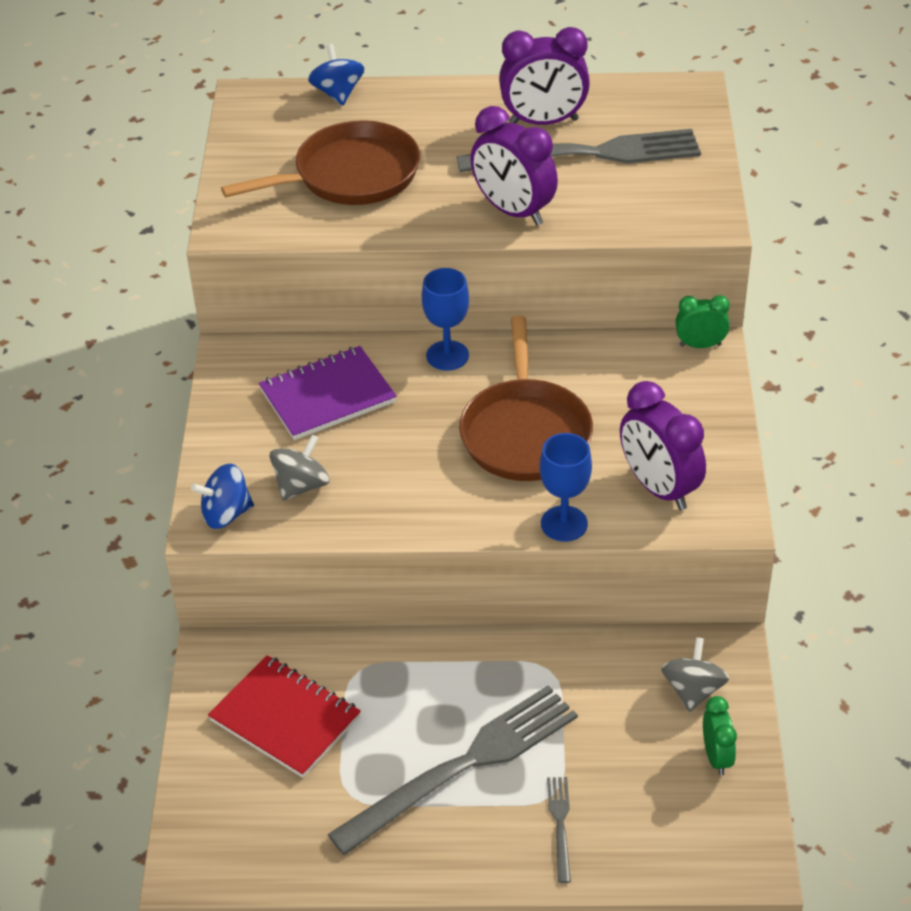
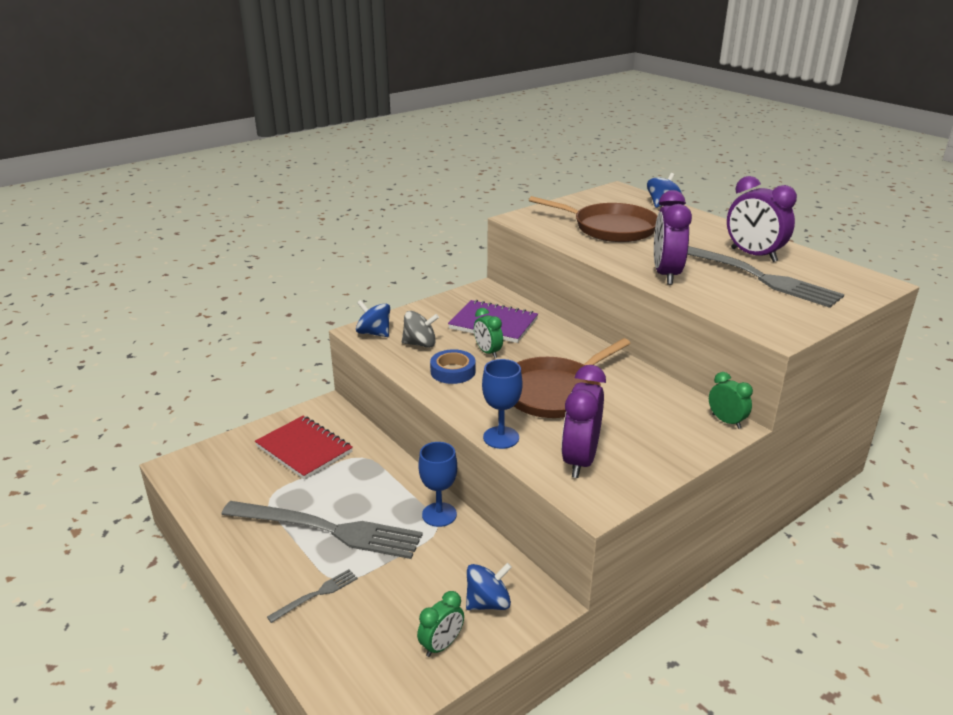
camera: 50 degrees right, 15 degrees down
red notebook [208,655,361,778] -> red notebook turned 45 degrees counterclockwise [255,416,353,480]
blue goblet [422,268,469,371] -> blue goblet moved to [419,442,457,527]
grey spinning top [661,637,729,712] -> blue spinning top [466,563,512,610]
none -> blue tape [430,349,476,384]
none -> green clock [474,308,503,358]

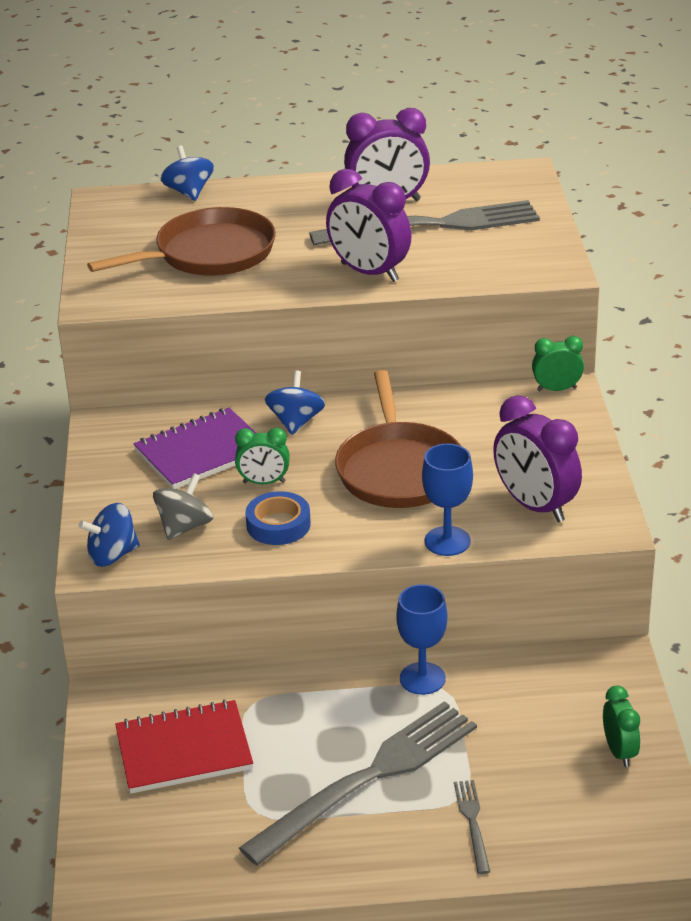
camera: 55 degrees left, 5 degrees up
blue spinning top [466,563,512,610] -> blue spinning top moved to [265,370,325,435]

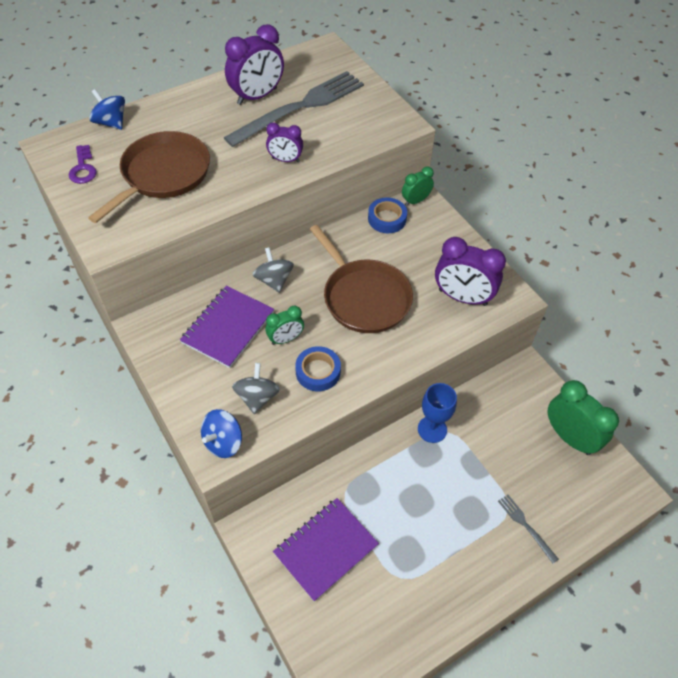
camera: 30 degrees left, 20 degrees up
red notebook [115,700,253,794] -> purple notebook [273,498,379,602]
grey fork [239,701,477,865] -> none
blue spinning top [265,370,325,435] -> grey spinning top [253,247,294,293]
purple clock [326,169,411,282] -> purple clock [266,122,303,162], size x0.57
blue goblet [422,444,473,556] -> none
green clock [603,686,640,767] -> green clock [548,380,619,455], size x1.76
none -> purple key [69,145,97,184]
none -> blue tape [368,198,407,233]

